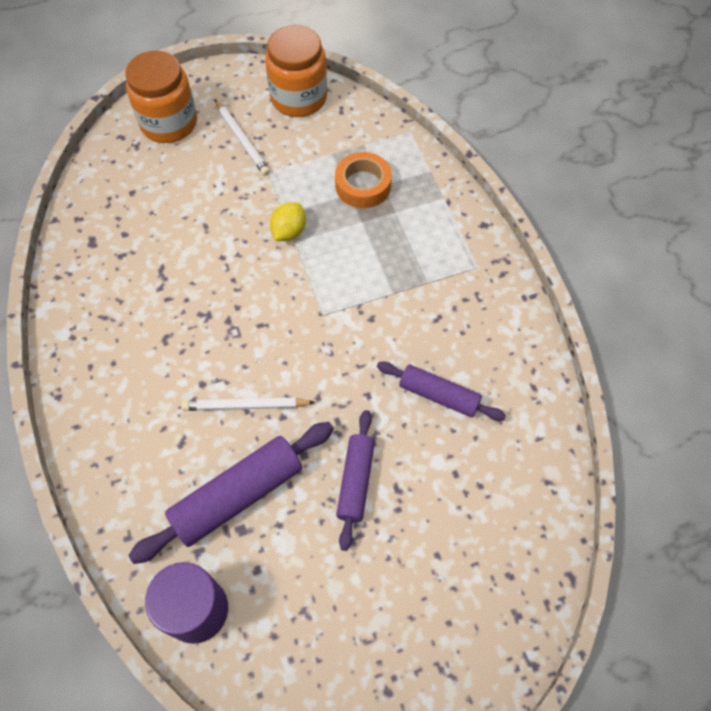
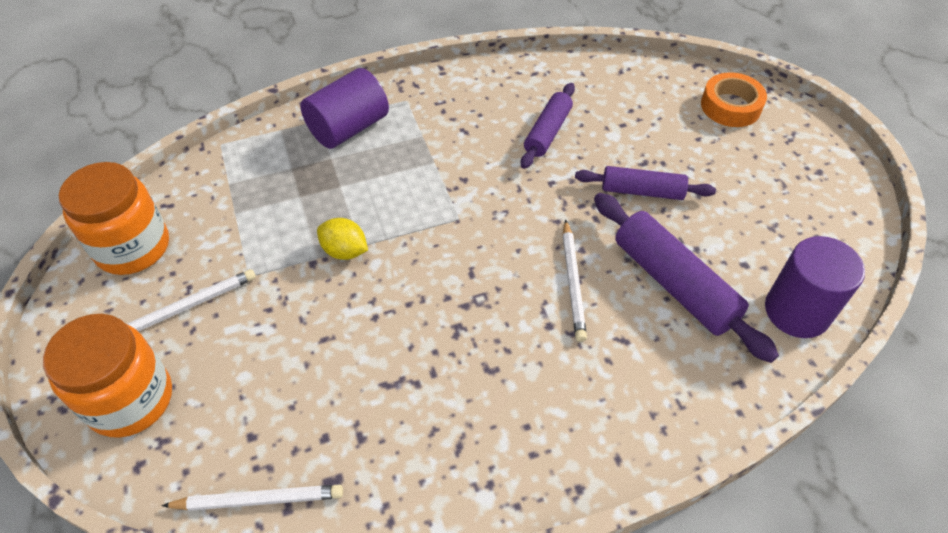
camera: 90 degrees left, 10 degrees down
orange tape [335,152,392,208] -> orange tape moved to [701,72,767,127]
none -> white pencil [162,484,343,511]
none -> purple cylinder [300,68,389,149]

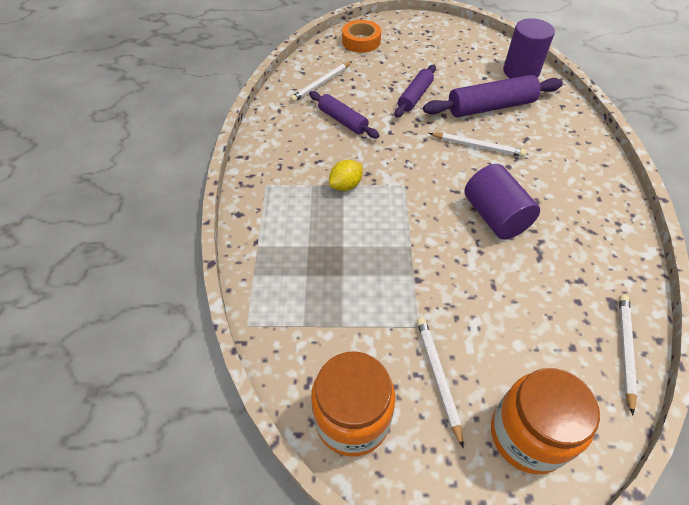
camera: 70 degrees left, 0 degrees up
purple cylinder [300,68,389,149] -> purple cylinder moved to [464,164,540,240]
yellow lemon [317,218,368,260] -> yellow lemon moved to [329,160,363,191]
none -> white pencil [290,61,352,102]

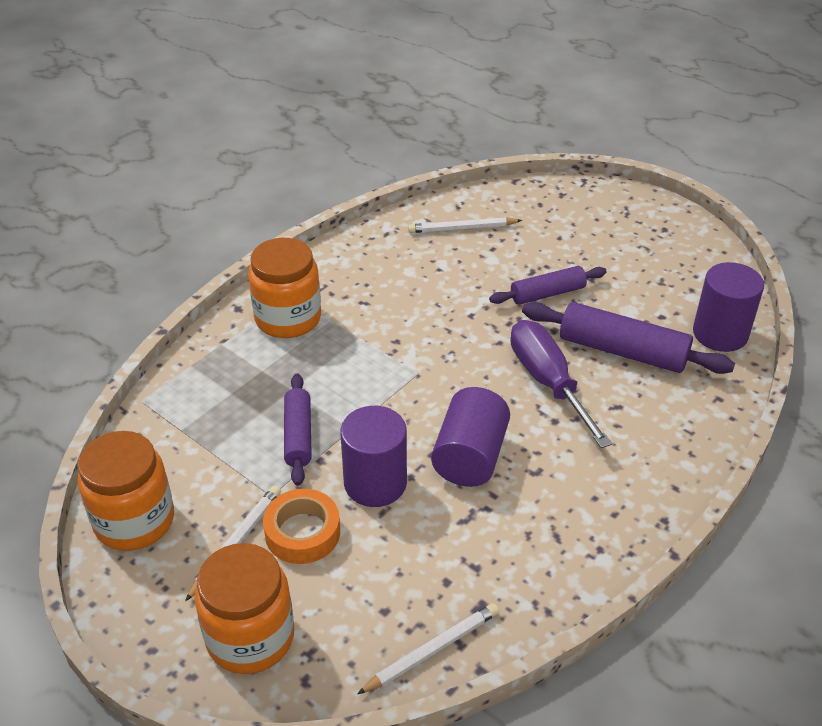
camera: 40 degrees right, 10 degrees down
purple rolling pin [309,91,379,138] -> purple rolling pin moved to [284,374,312,486]
yellow lemon [329,160,363,191] -> none
orange tape [342,20,381,53] -> orange tape moved to [263,489,340,564]
white pencil [429,133,526,157] -> purple screwdriver [511,320,612,448]
none -> orange jar [248,238,321,338]
none -> purple cylinder [340,406,407,507]

